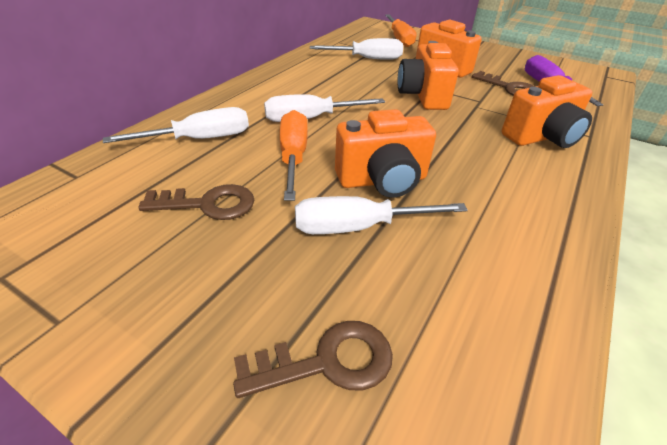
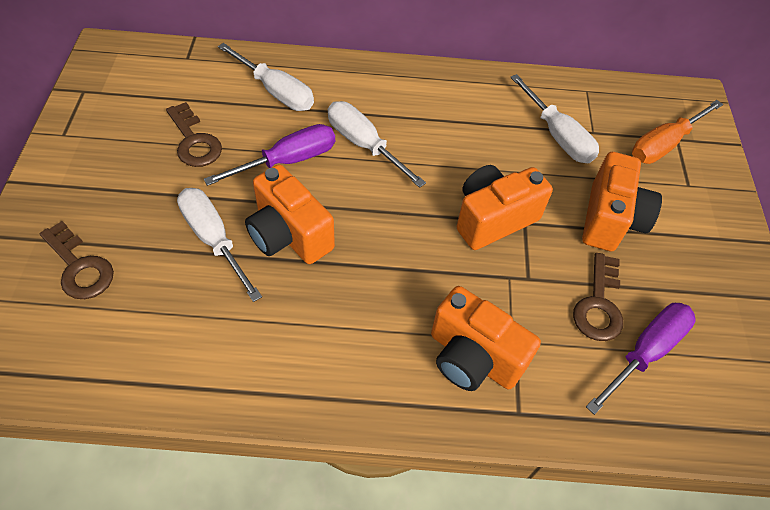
camera: 60 degrees right, 15 degrees up
orange screwdriver [280,110,308,201] -> purple screwdriver [204,124,335,186]

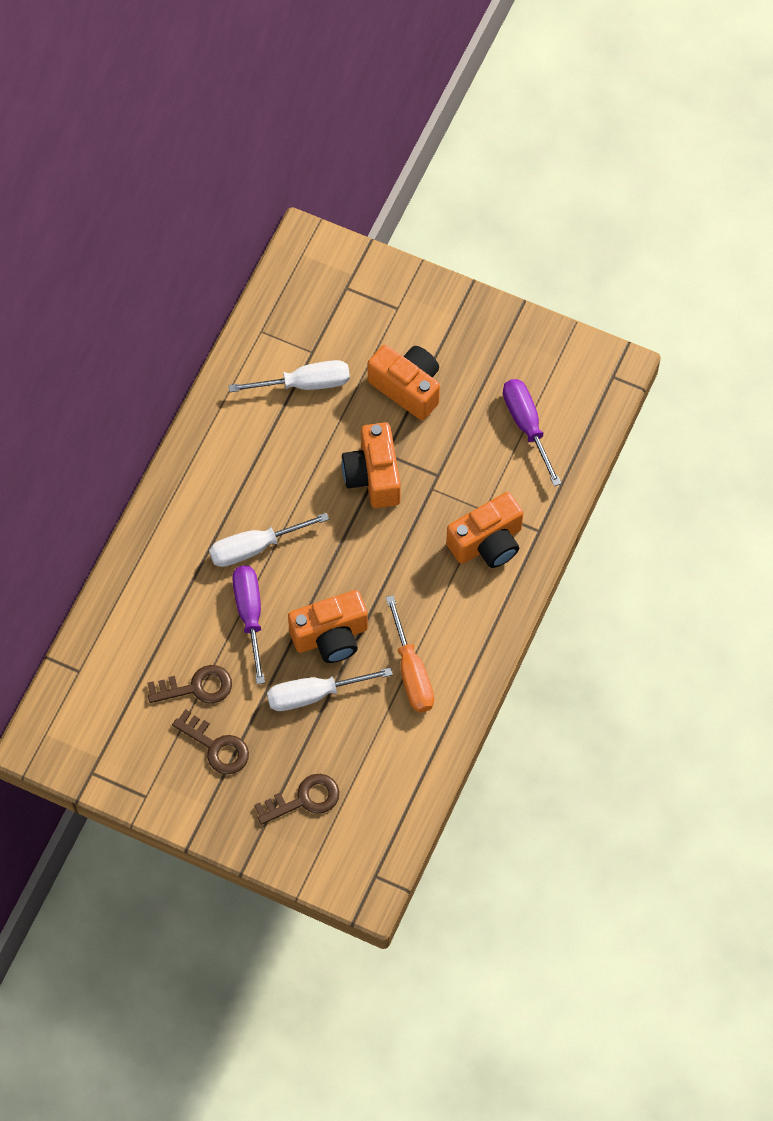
camera: 65 degrees left, 10 degrees up
white screwdriver [218,43,314,111] -> none
brown key [573,253,623,341] -> brown key moved to [172,709,249,774]
orange screwdriver [632,100,723,164] -> orange screwdriver moved to [386,595,434,712]

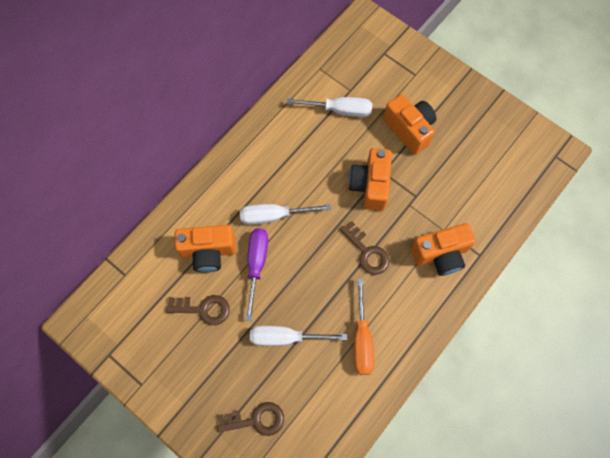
camera: 15 degrees right, 5 degrees up
brown key [172,709,249,774] -> brown key moved to [340,221,389,275]
orange camera [288,590,368,663] -> orange camera moved to [175,225,236,272]
purple screwdriver [503,379,561,486] -> none

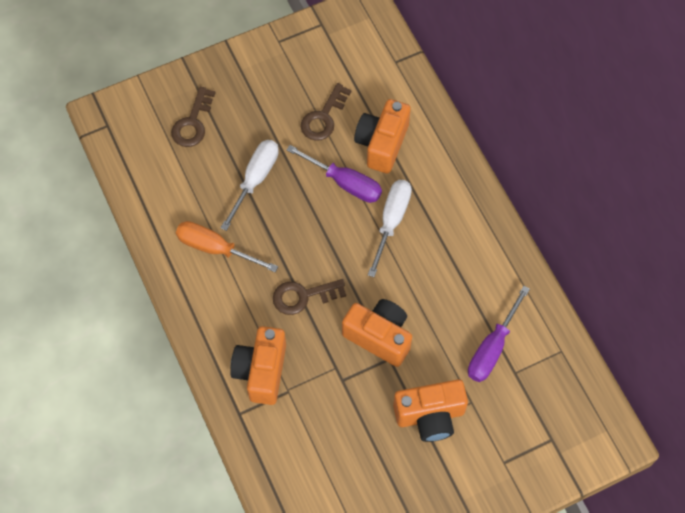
camera: 115 degrees right, 5 degrees down
white screwdriver [286,97,372,117] -> purple screwdriver [468,286,530,382]

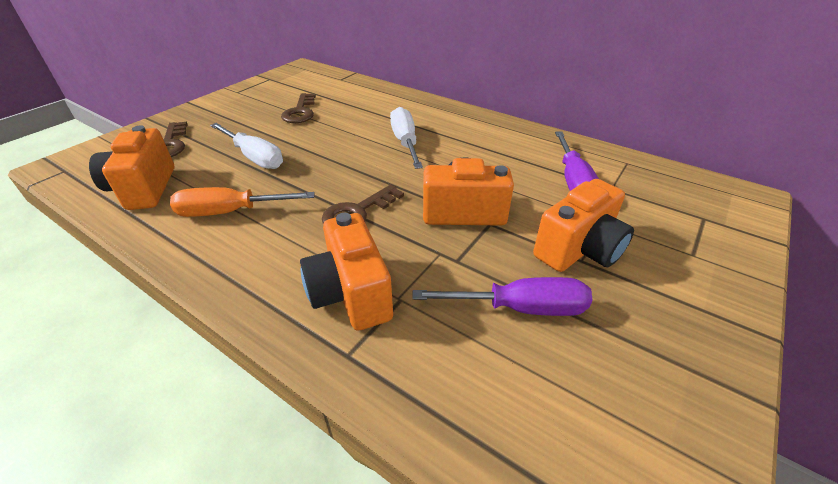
camera: 30 degrees left, 25 degrees down
white screwdriver [221,140,279,231] -> white screwdriver turned 135 degrees clockwise [210,123,283,169]
purple screwdriver [287,145,382,203] -> purple screwdriver moved to [412,277,592,316]
orange camera [354,99,411,174] -> orange camera moved to [89,125,175,210]

